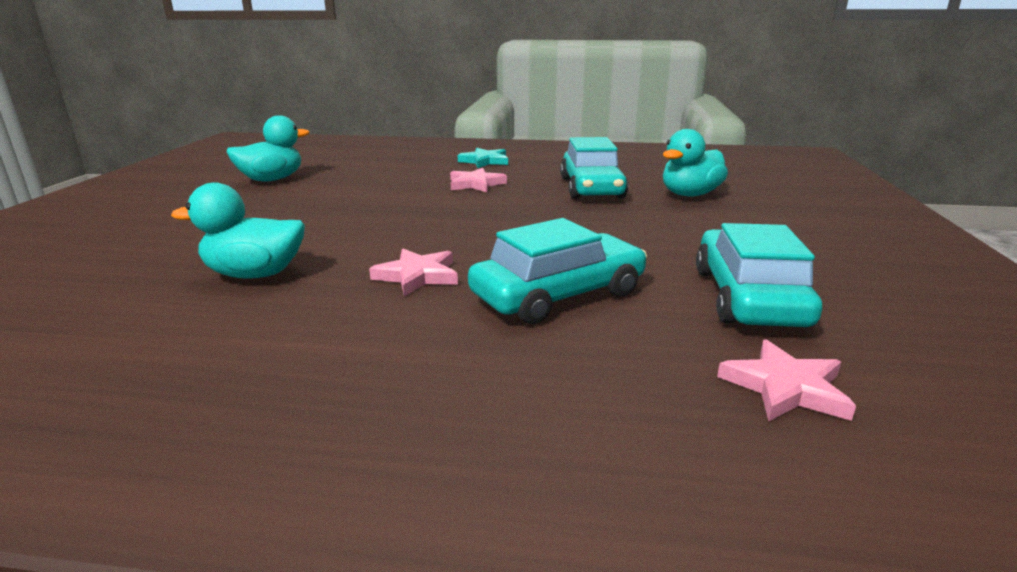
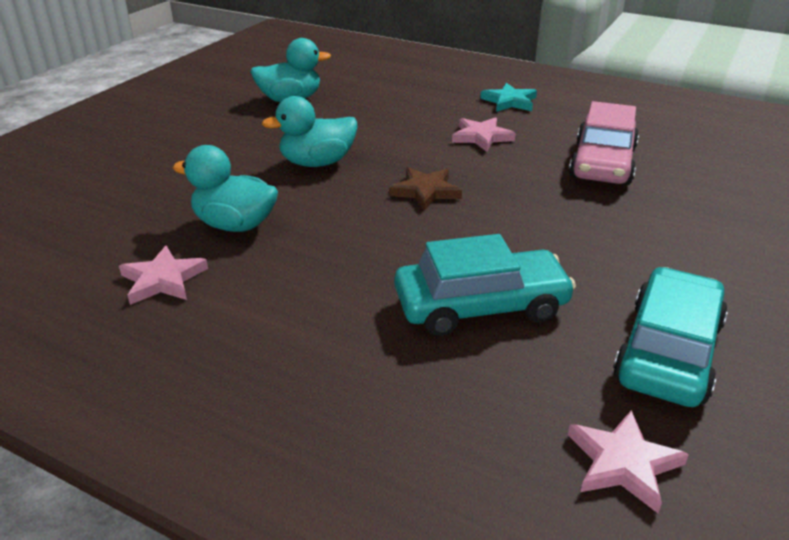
camera: 20 degrees right, 10 degrees up
pink star [369,249,458,296] -> pink star moved to [119,246,208,305]
turquoise car [560,137,628,199] -> pink car [569,101,639,185]
turquoise duck [663,129,728,197] -> turquoise duck moved to [262,96,357,167]
none -> brown star [389,167,462,210]

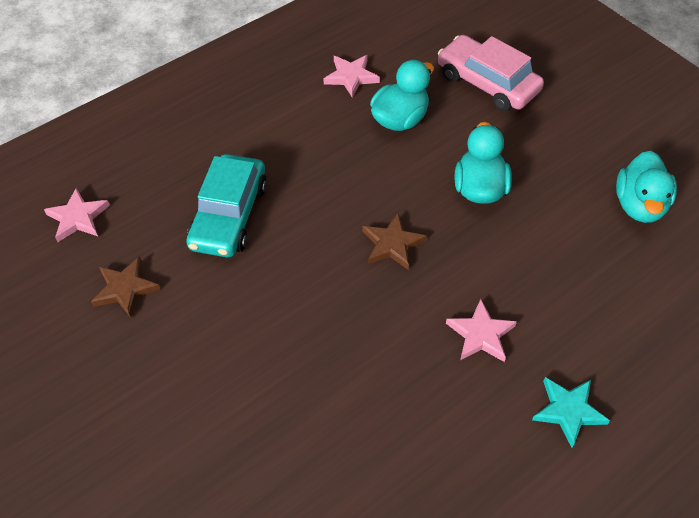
camera: 115 degrees right, 20 degrees up
pink car [569,101,639,185] -> pink car moved to [438,35,544,111]
turquoise car [613,267,728,407] -> brown star [91,257,160,318]

